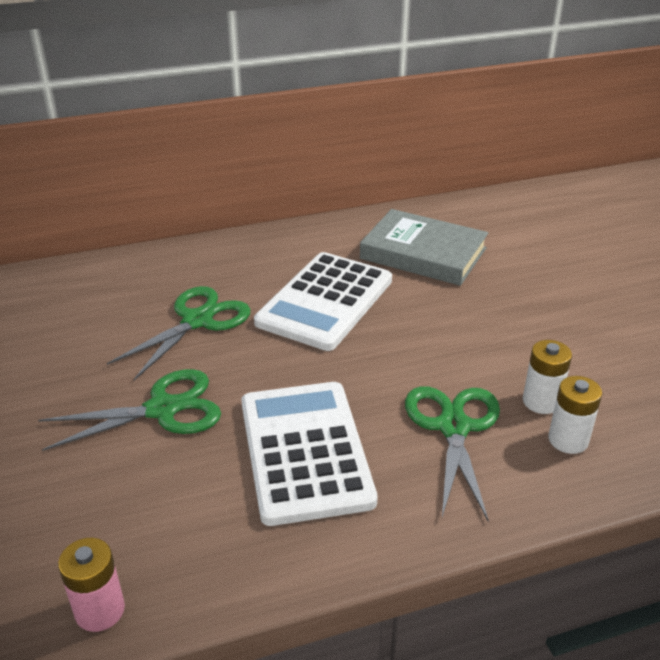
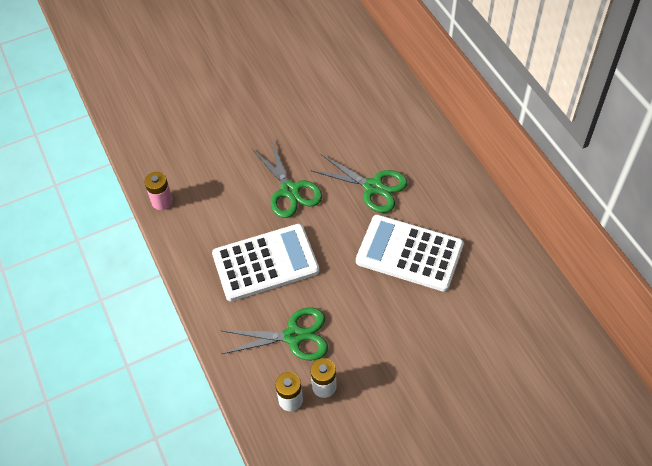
camera: 85 degrees right, 20 degrees up
grey book [360,209,488,286] -> none

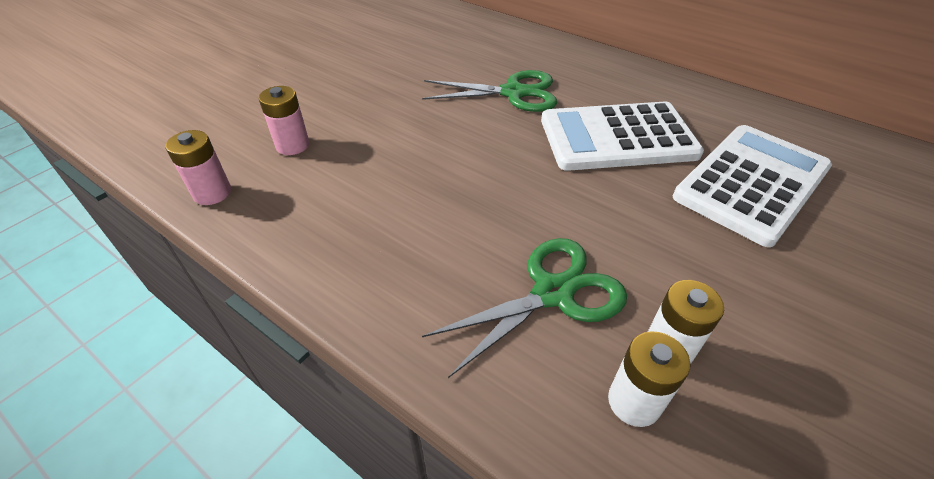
camera: 30 degrees left, 10 degrees down
white calculator [212,224,319,301] -> white calculator moved to [673,125,832,247]
green scissors [252,140,322,218] -> none
none -> pink battery [259,86,309,155]

